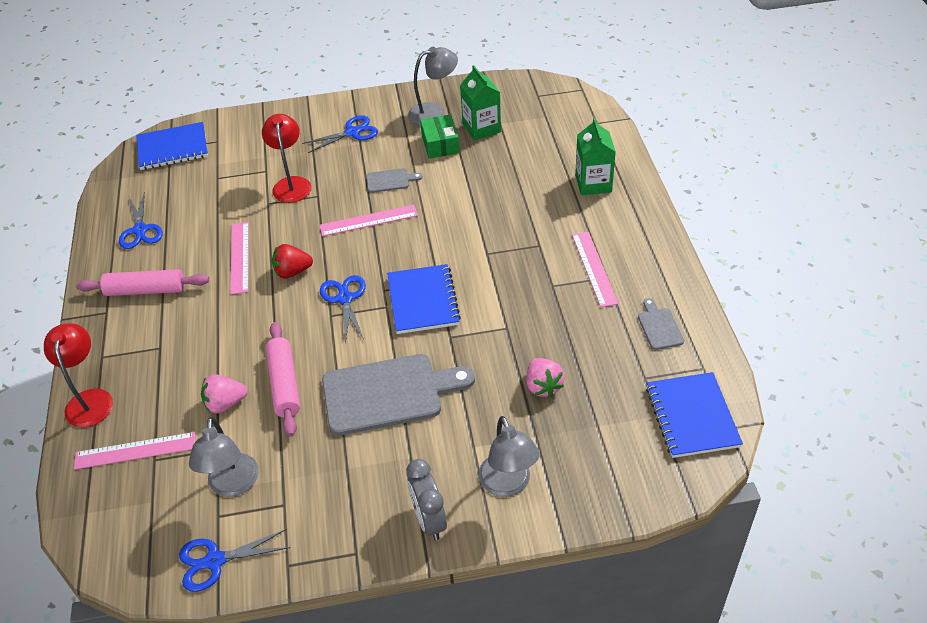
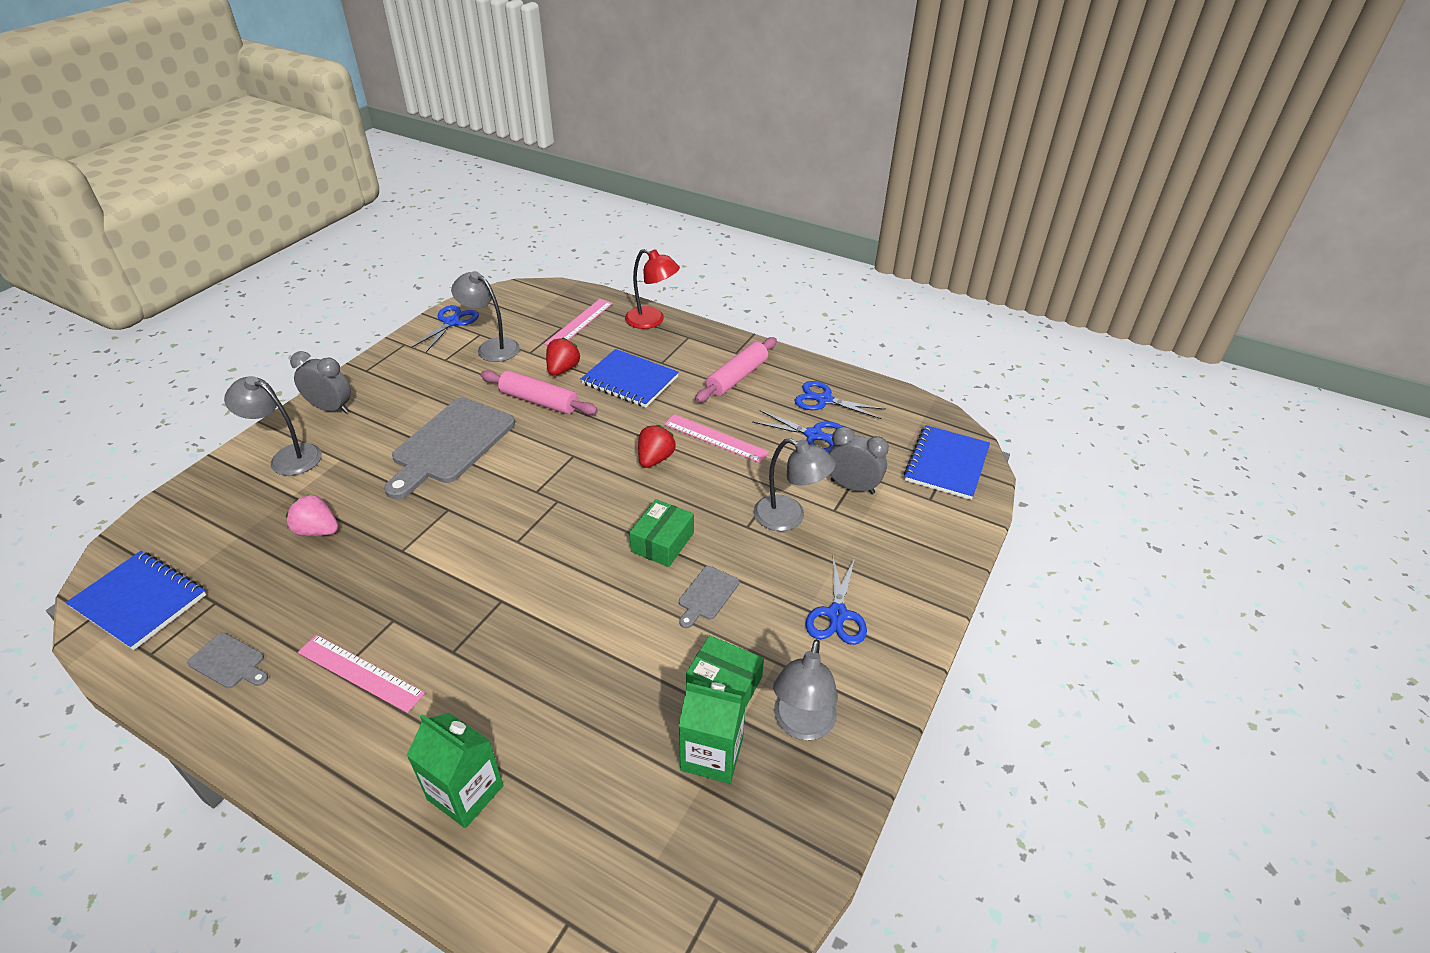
camera: 125 degrees right, 5 degrees down
pink strawberry [201,374,248,413] -> red strawberry [546,338,580,376]
red lamp [262,114,312,203] -> grey lamp [753,438,836,531]
pink ruler [319,205,418,236] -> green box [629,499,694,567]
blue scissors [320,275,366,344] -> blue scissors moved to [752,410,843,453]
blue notebook [387,264,461,334] -> blue notebook moved to [581,349,679,408]
none -> grey clock [829,427,889,494]

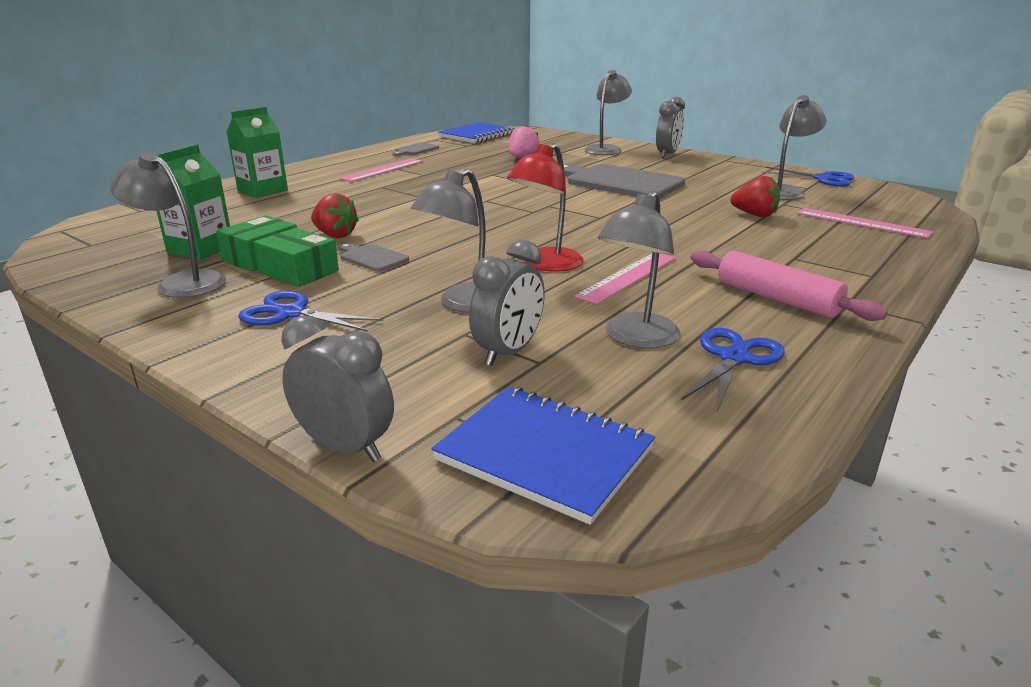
camera: 100 degrees right, 15 degrees down
pink rolling pin [480,370,598,415] -> none
blue notebook [581,349,679,408] -> none
red lamp [625,249,680,329] -> red lamp moved to [507,143,584,272]
green box [629,499,694,567] -> green box moved to [253,228,339,287]
red strawberry [638,425,676,468] -> red strawberry moved to [311,193,359,238]
blue scissors [752,410,843,453] -> grey lamp [598,191,680,349]
none -> grey clock [281,315,394,462]

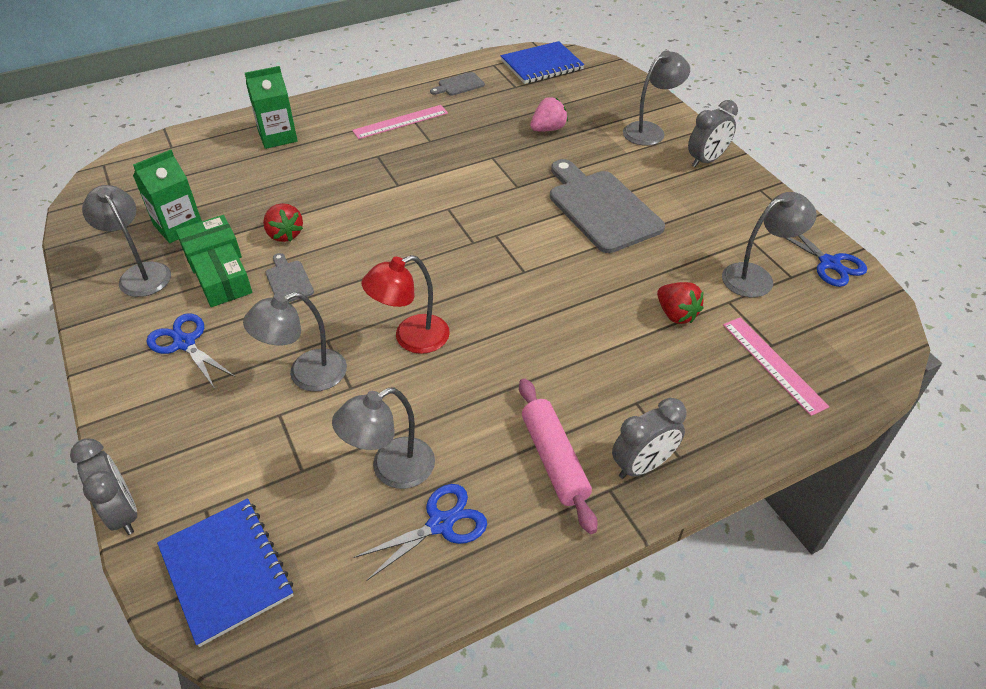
camera: 25 degrees right, 20 degrees up
grey clock [469,240,545,366] -> grey clock moved to [612,398,686,479]
pink ruler [575,253,676,304] -> none

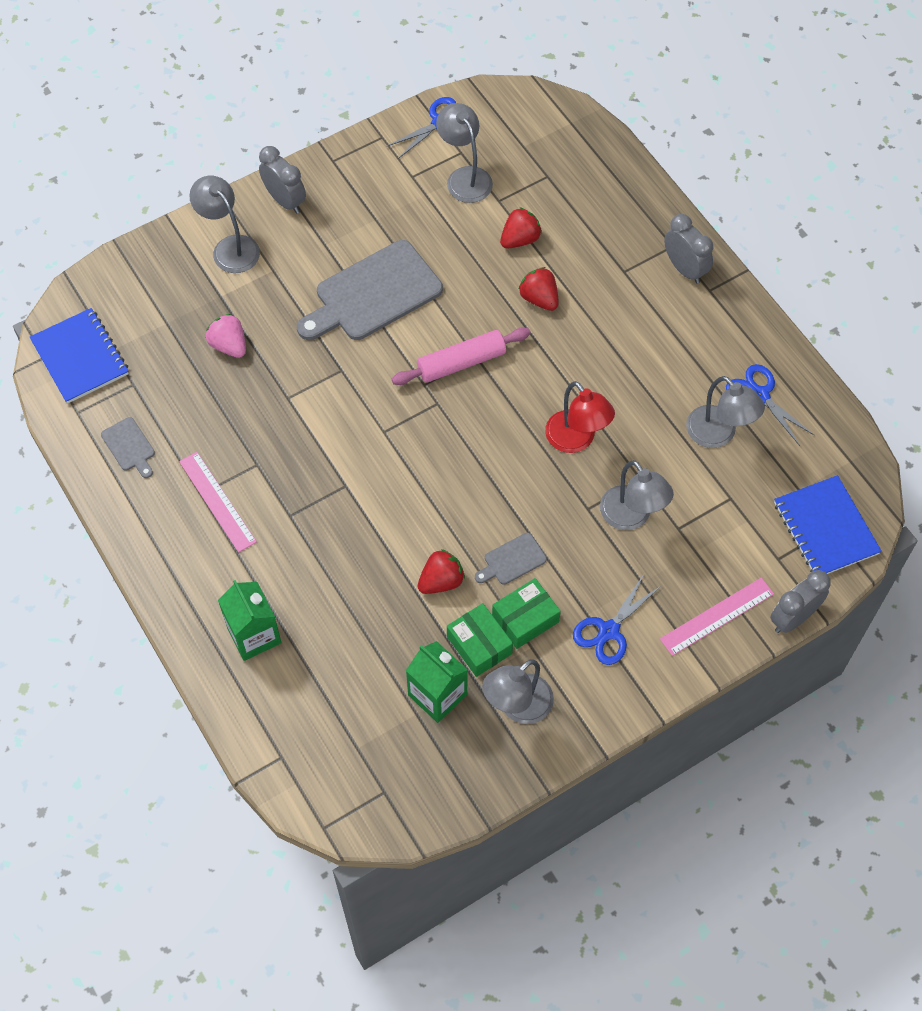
camera: 95 degrees left, 15 degrees up
blue notebook [157,499,294,647] -> blue notebook turned 75 degrees counterclockwise [774,475,882,574]
pink rolling pin [519,378,598,534] -> pink rolling pin moved to [392,327,531,385]
pink ruler [723,317,830,416] -> pink ruler moved to [660,578,774,656]
none -> red strawberry [518,267,559,311]

